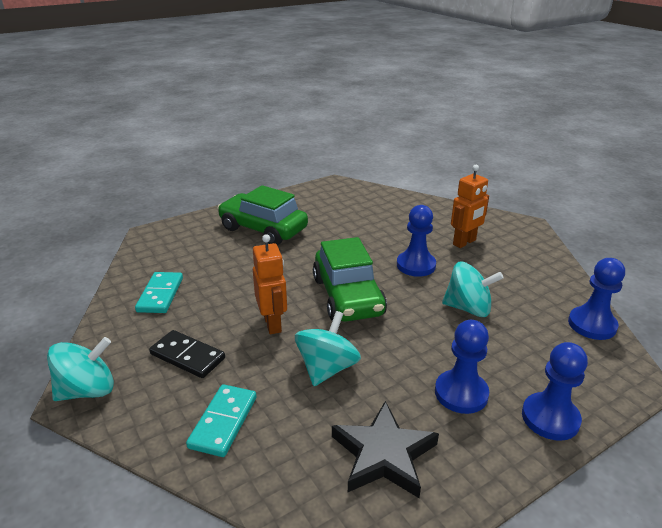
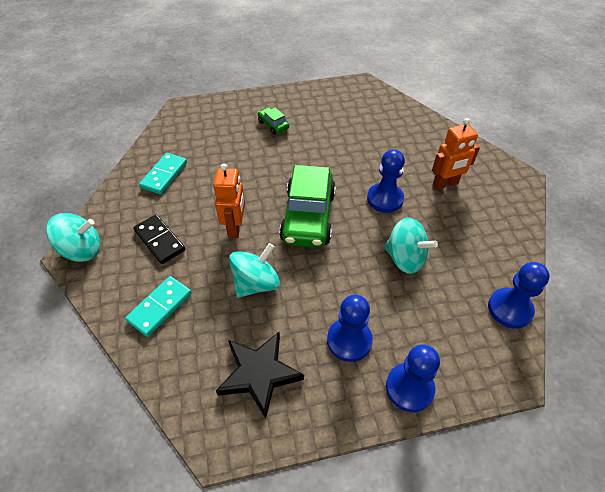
camera: 20 degrees right, 20 degrees up
green car [217,185,308,245] -> green car [258,107,289,135], size x0.45

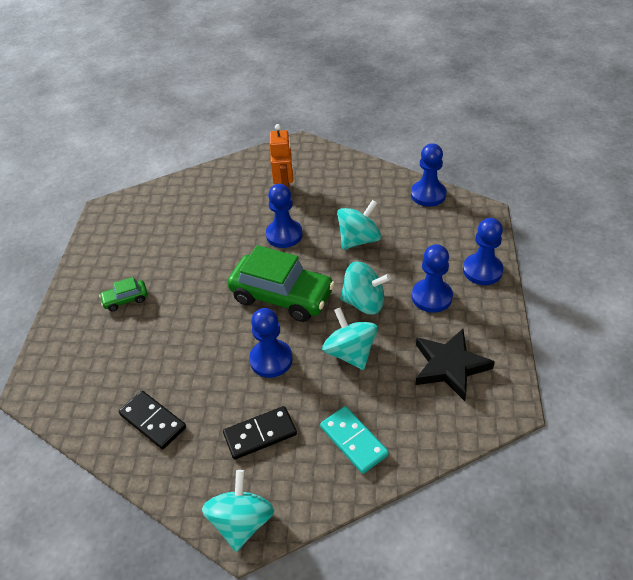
camera: 70 degrees left, 5 degrees down
turquoise domino [139,153,187,195] -> black domino [118,391,186,449]
orange robot [213,163,245,238] -> blue pawn [249,308,293,378]
none -> turquoise spinning top [340,262,391,315]

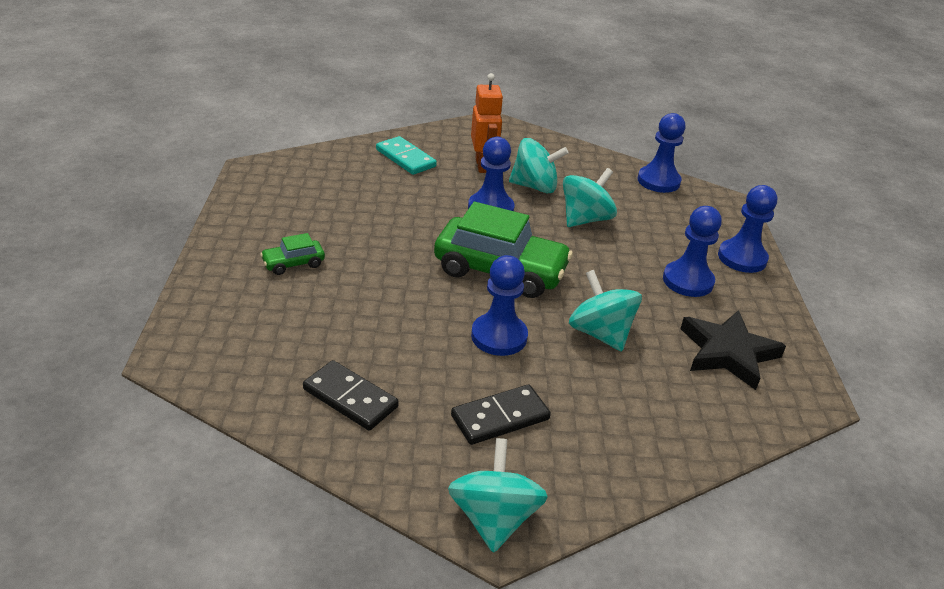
camera: 10 degrees left, 10 degrees down
turquoise domino [320,406,389,474] -> turquoise domino moved to [376,136,437,175]
turquoise spinning top [340,262,391,315] -> turquoise spinning top moved to [509,138,569,193]

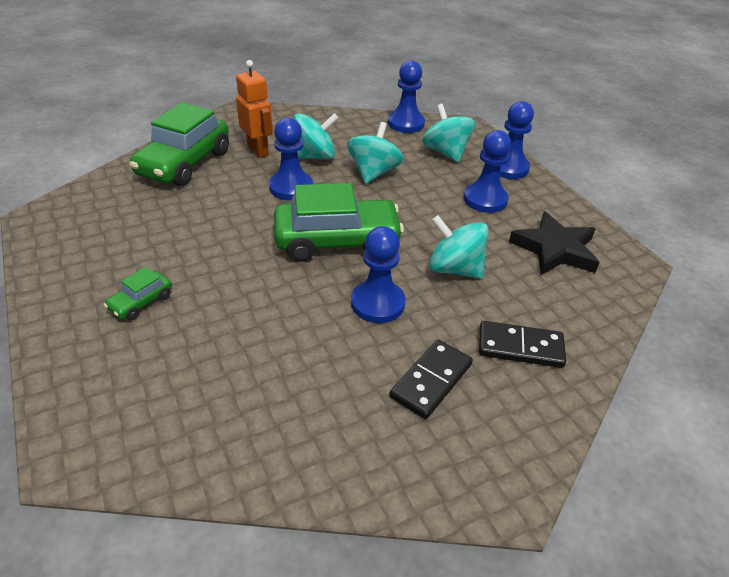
camera: 25 degrees left, 5 degrees up
black domino [303,360,399,430] -> black domino moved to [479,321,566,368]
turquoise domino [376,136,437,175] -> green car [129,102,229,186]
turquoise spinning top [448,438,548,553] -> turquoise spinning top moved to [422,104,475,162]

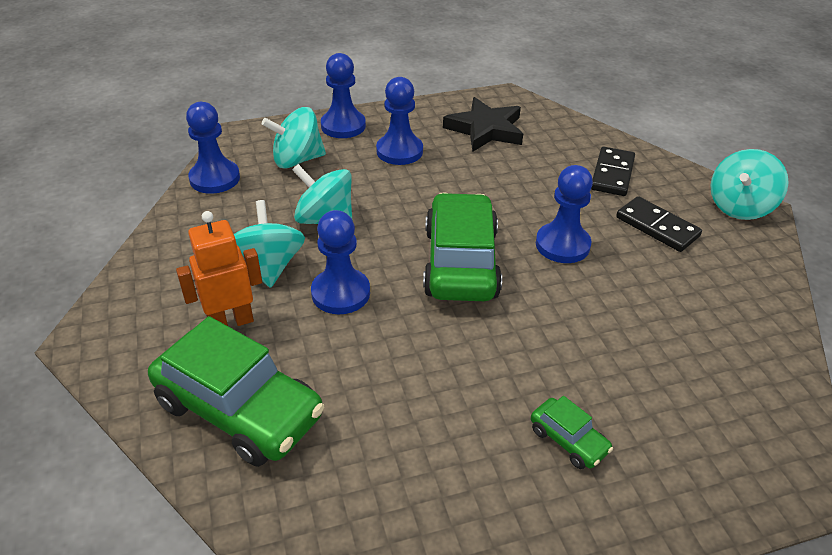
camera: 80 degrees left, 0 degrees up
turquoise spinning top [429,215,489,279] -> turquoise spinning top moved to [710,149,789,220]

